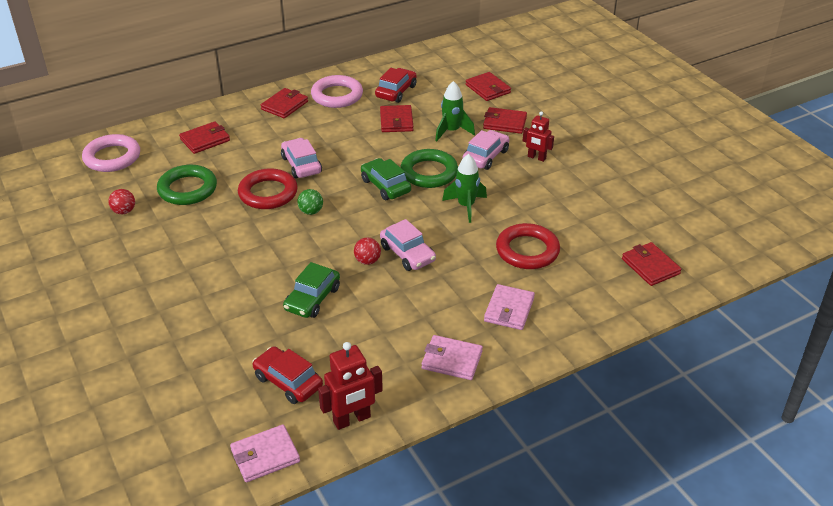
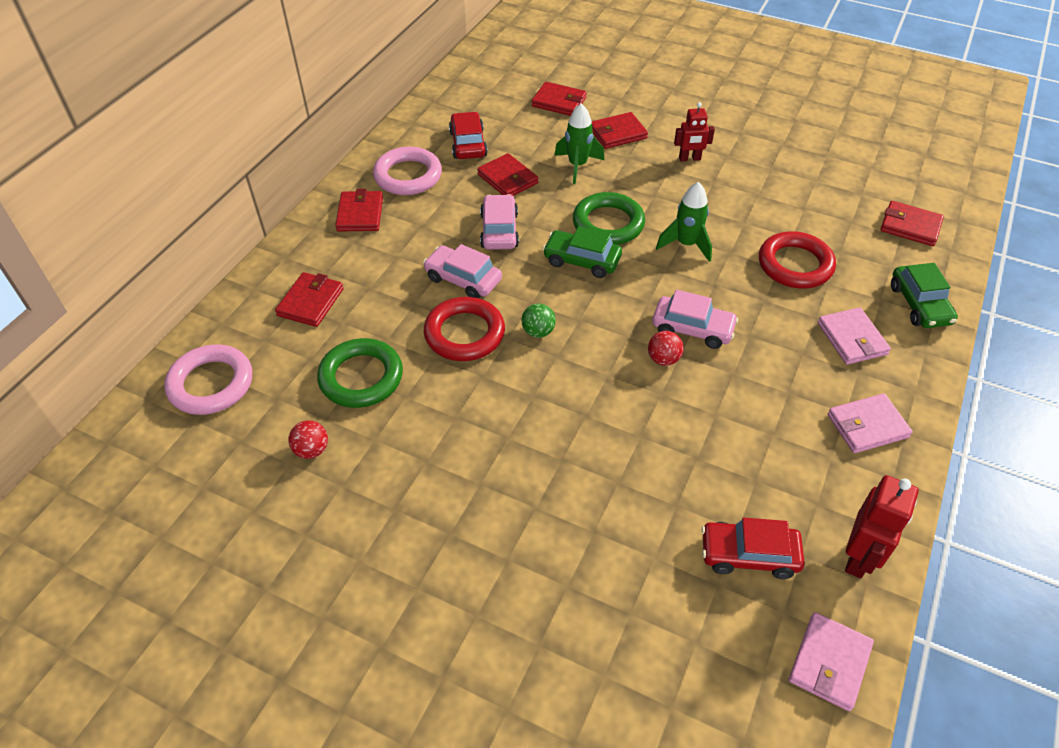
camera: 35 degrees left, 10 degrees up
green car [283,262,340,318] -> green car moved to [891,263,958,328]
pink car [463,130,509,170] -> pink car moved to [480,194,519,250]

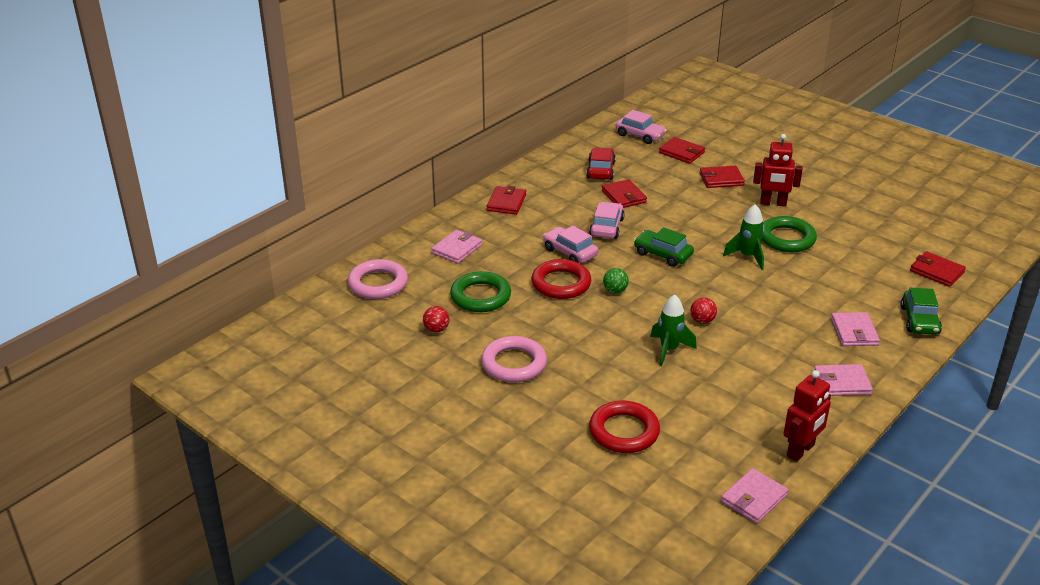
camera: 15 degrees right, 15 degrees down
red wallet [275,272,344,327] -> pink wallet [431,230,482,264]
pink ring [373,147,442,195] -> pink ring moved to [481,336,547,382]
green rocket [554,103,605,184] -> green rocket moved to [650,294,697,366]
green ring [573,192,645,245] -> green ring moved to [761,216,817,252]
pink car [652,290,738,349] -> pink car moved to [615,110,667,144]
red robot [674,102,715,161] -> red robot [753,134,803,207], size x1.50
red car [701,518,805,579] -> none
red ring [759,231,836,288] -> red ring moved to [589,400,660,453]

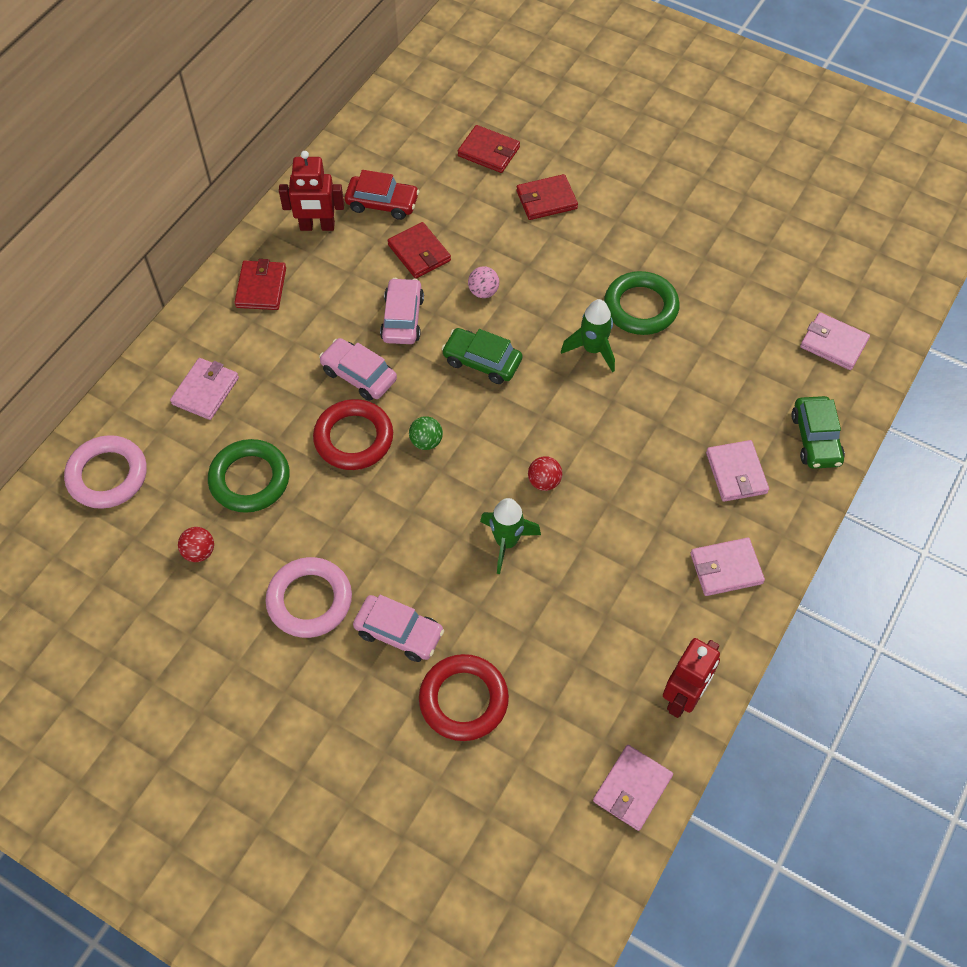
camera: 10 degrees left, 25 degrees up
red car [586,147,616,180] -> red car turned 105 degrees clockwise [345,170,419,220]
pink car [615,110,667,144] -> pink car moved to [353,595,444,662]
red robot [753,134,803,207] -> red robot moved to [279,151,344,231]
red wallet [910,251,966,287] -> pink wallet [800,312,870,370]
none -> pink ball [468,266,499,298]

